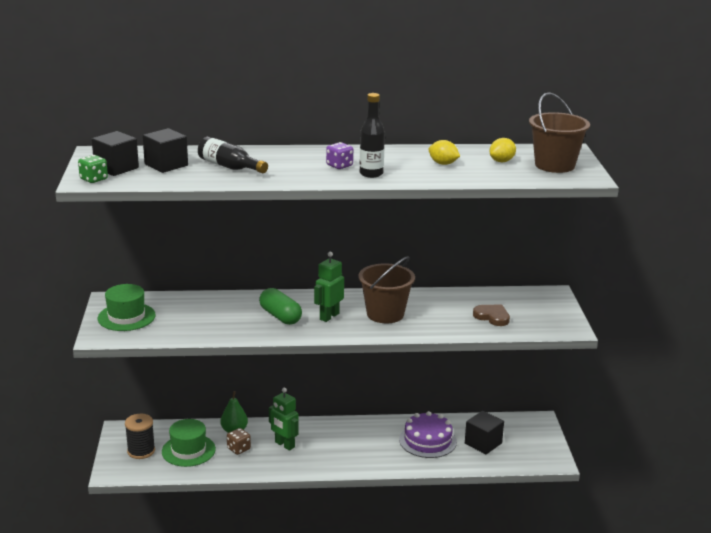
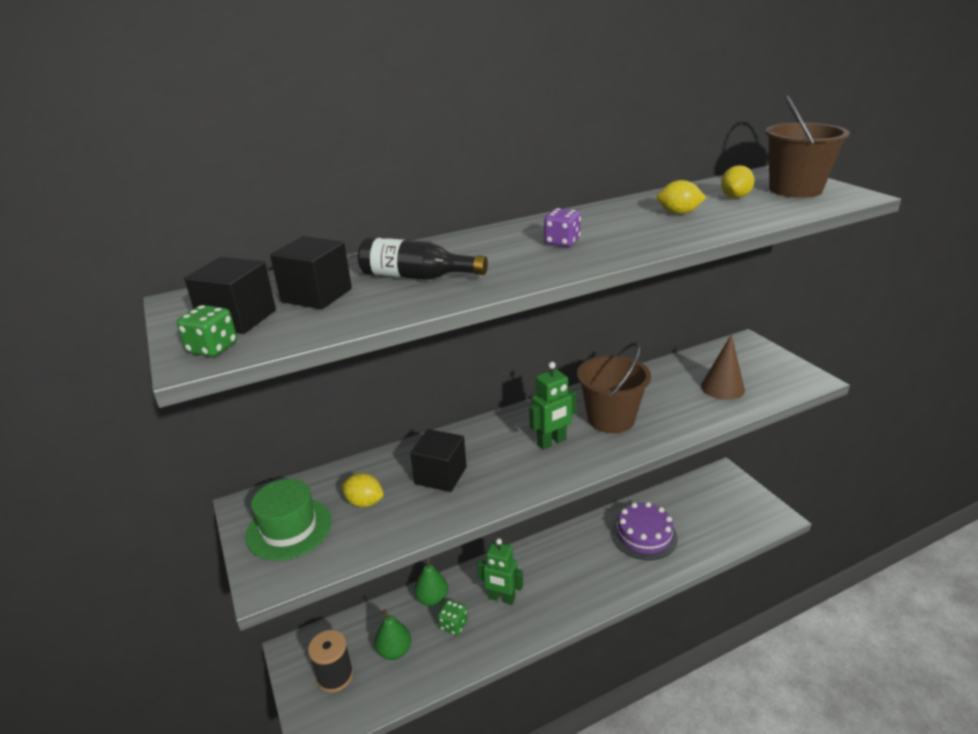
camera: 20 degrees left, 5 degrees up
green hat [162,419,216,467] -> green pear [374,609,411,660]
brown dice [227,428,251,455] -> green dice [438,599,468,635]
green capsule [259,288,302,325] -> none
green robot [314,252,344,322] -> green robot turned 135 degrees counterclockwise [529,362,577,450]
black bottle [360,93,385,178] -> none
black cube [465,411,504,454] -> black cube moved to [410,429,467,492]
brown heart [473,305,510,326] -> brown cone [701,334,745,400]
none -> yellow lemon [341,473,384,507]

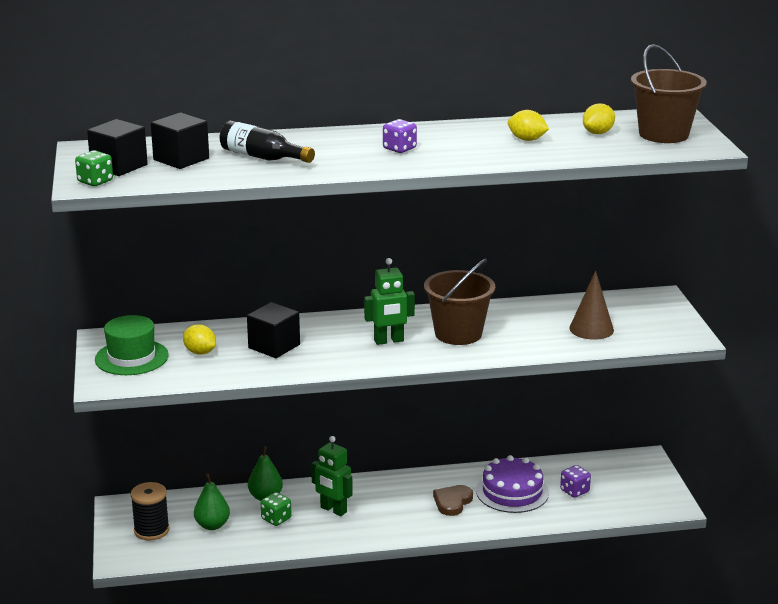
camera: 15 degrees right, 5 degrees down
none -> brown heart [433,485,473,516]
none -> purple dice [560,465,591,498]

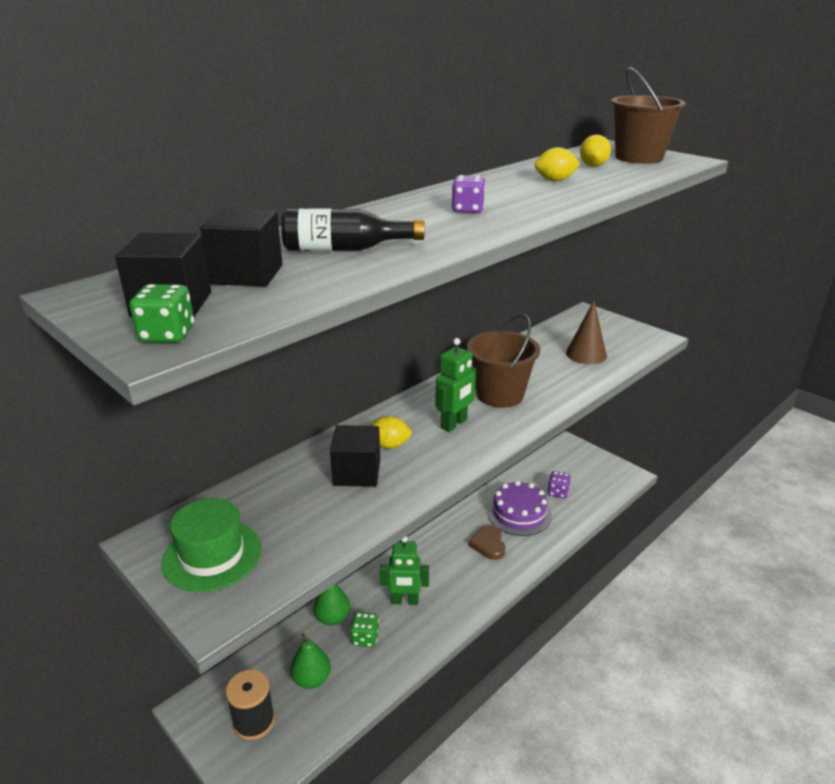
camera: 35 degrees left, 5 degrees up
yellow lemon [183,324,216,355] -> yellow lemon moved to [370,416,412,449]

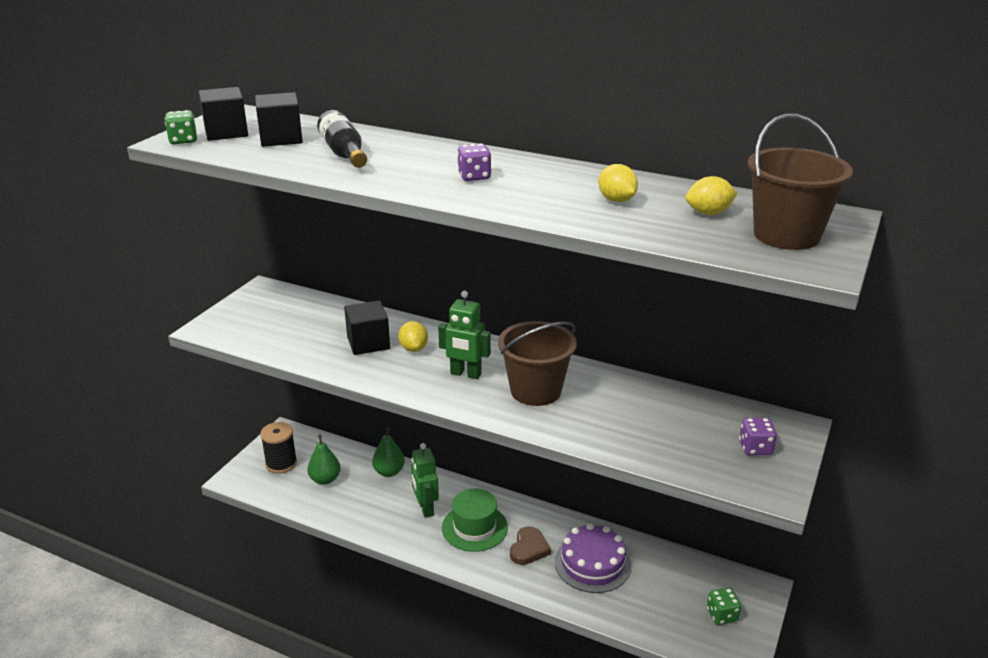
camera: 70 degrees right, 0 degrees up
green hat [161,498,262,592] -> green hat moved to [442,488,508,552]
green dice [350,612,379,647] -> green dice moved to [707,588,741,625]
brown heart [469,525,505,560] -> brown heart turned 135 degrees clockwise [510,526,551,565]
purple dice [547,471,571,498] -> purple dice moved to [739,418,777,455]
brown cone [566,301,607,364] -> none

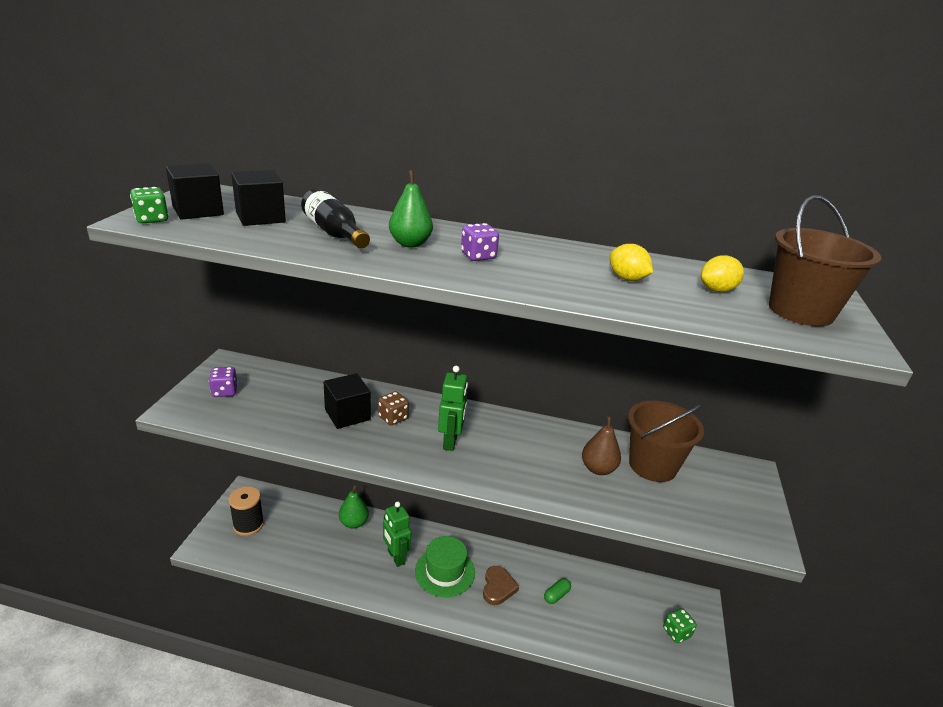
camera: 15 degrees left, 0 degrees up
green pear [307,435,341,485] -> green pear moved to [389,170,433,247]
yellow lemon [398,321,428,352] -> brown dice [378,391,409,425]
green robot [438,291,491,379] -> green robot turned 90 degrees counterclockwise [438,366,468,451]
brown bucket [498,321,577,406] -> brown bucket moved to [628,401,704,482]
purple cake [555,523,631,593] -> green capsule [544,578,571,604]
purple dice [739,418,777,455] -> purple dice moved to [209,367,238,397]
none -> brown pear [582,416,621,475]

